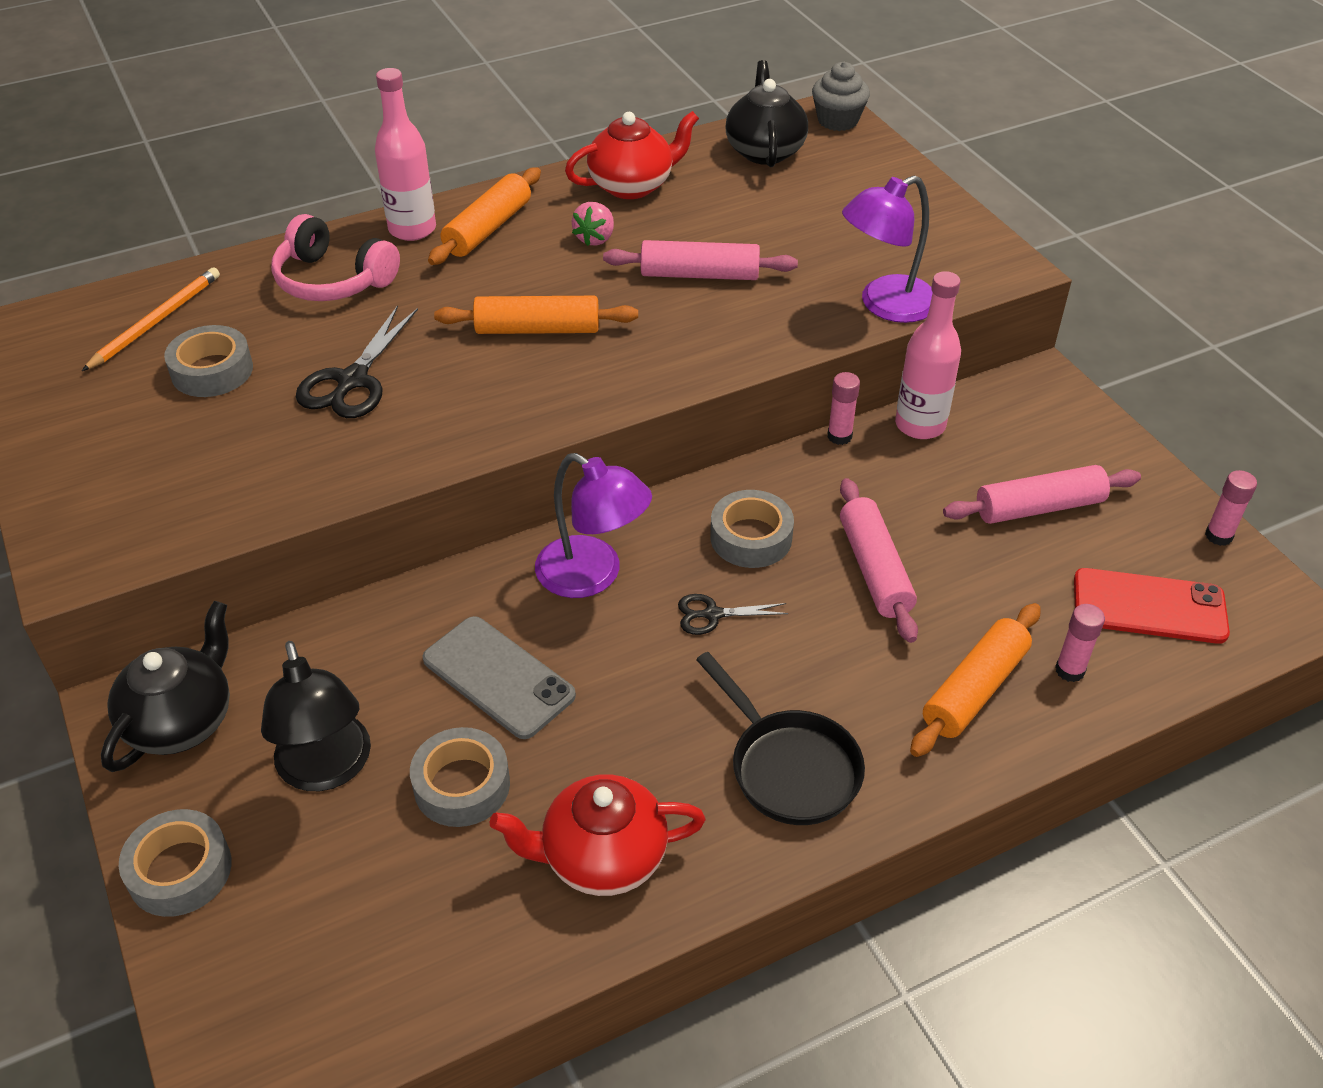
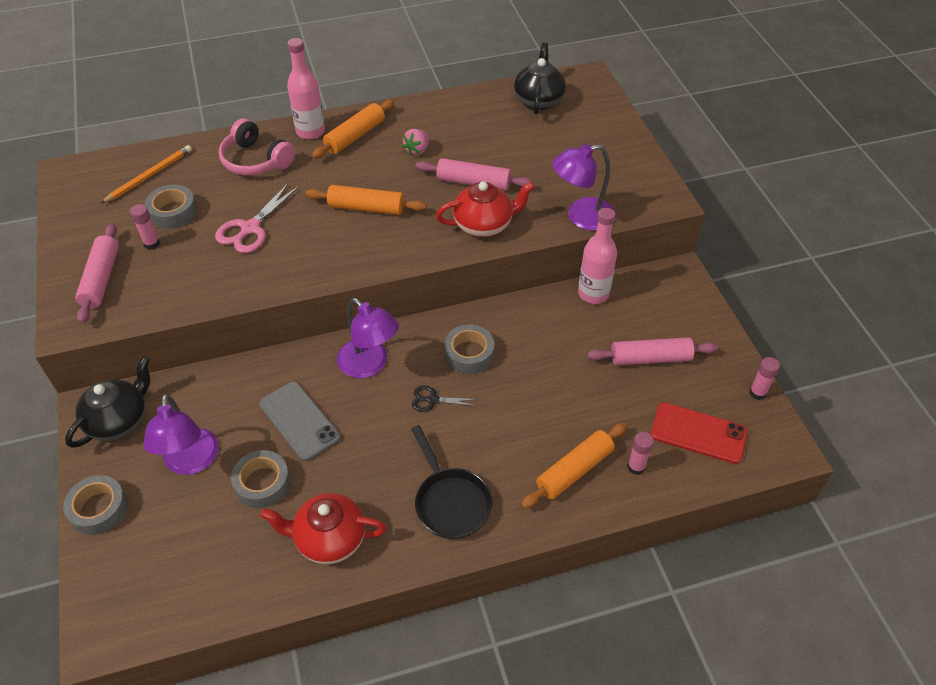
camera: 10 degrees right, 5 degrees up
black lamp [261,641,371,791] -> purple lamp [143,394,219,475]
black scissors [296,305,418,418] -> pink scissors [215,182,300,253]
red teapot [565,111,699,199] -> red teapot moved to [436,181,535,237]
grey cupcake [812,62,870,131] -> none
pink glue stick [827,372,860,445] -> pink glue stick moved to [130,204,160,250]
pink rolling pin [840,478,918,643] -> pink rolling pin moved to [75,223,119,324]

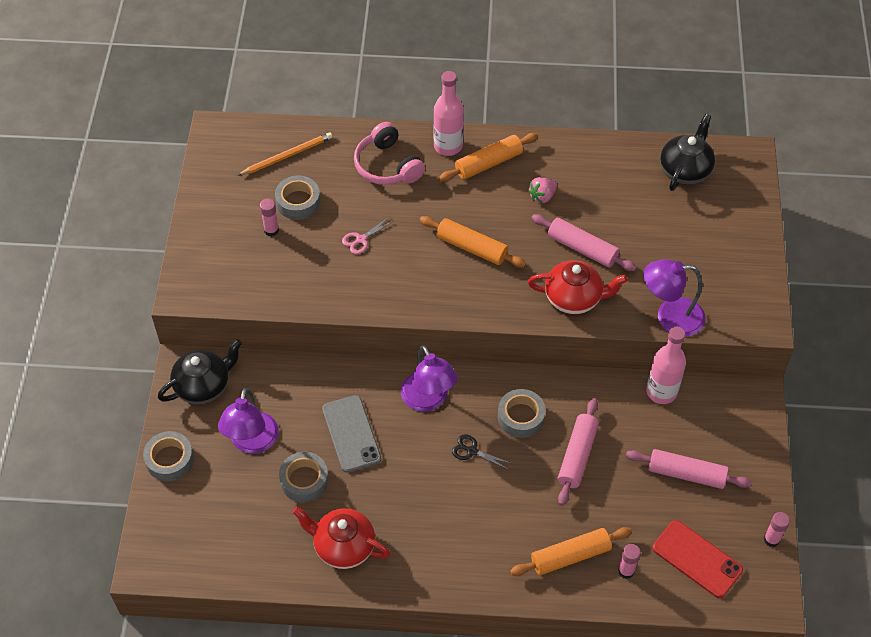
camera: 20 degrees right, 5 degrees up
pink rolling pin [75,223,119,324] -> pink rolling pin moved to [558,398,599,506]
pink scissors [215,182,300,253] -> pink scissors [342,217,393,254], size x0.57
black pan [411,425,492,539] -> none

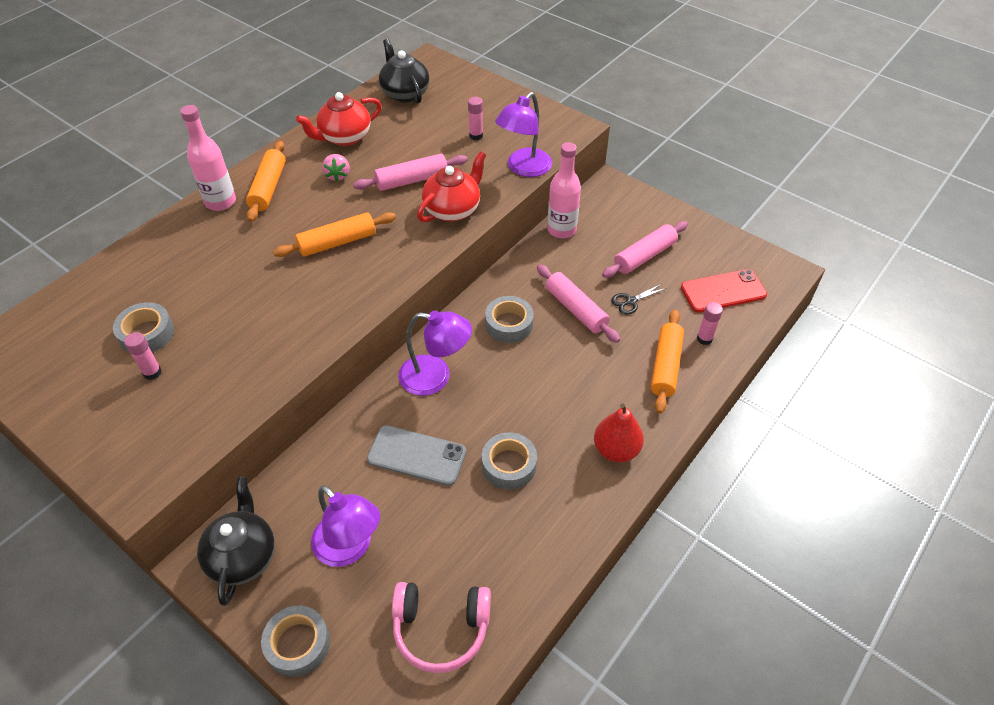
camera: 55 degrees left, 5 degrees down
orange pencil [237,132,332,176] -> none
grey tape [279,452,329,502] -> grey tape moved to [482,432,537,490]
red teapot [292,507,390,569] -> red teapot moved to [296,92,382,146]
pink scissors [342,217,393,254] -> none
pink headphones [354,122,425,185] -> pink headphones moved to [392,582,491,673]
black scissors [452,435,510,470] -> black scissors moved to [611,284,666,315]
pink glue stick [764,512,790,547] -> pink glue stick moved to [468,97,483,140]
none -> red pear [594,404,644,462]

